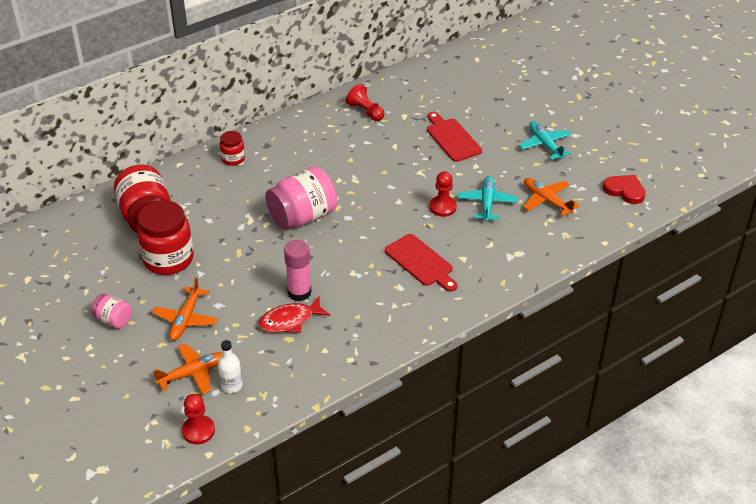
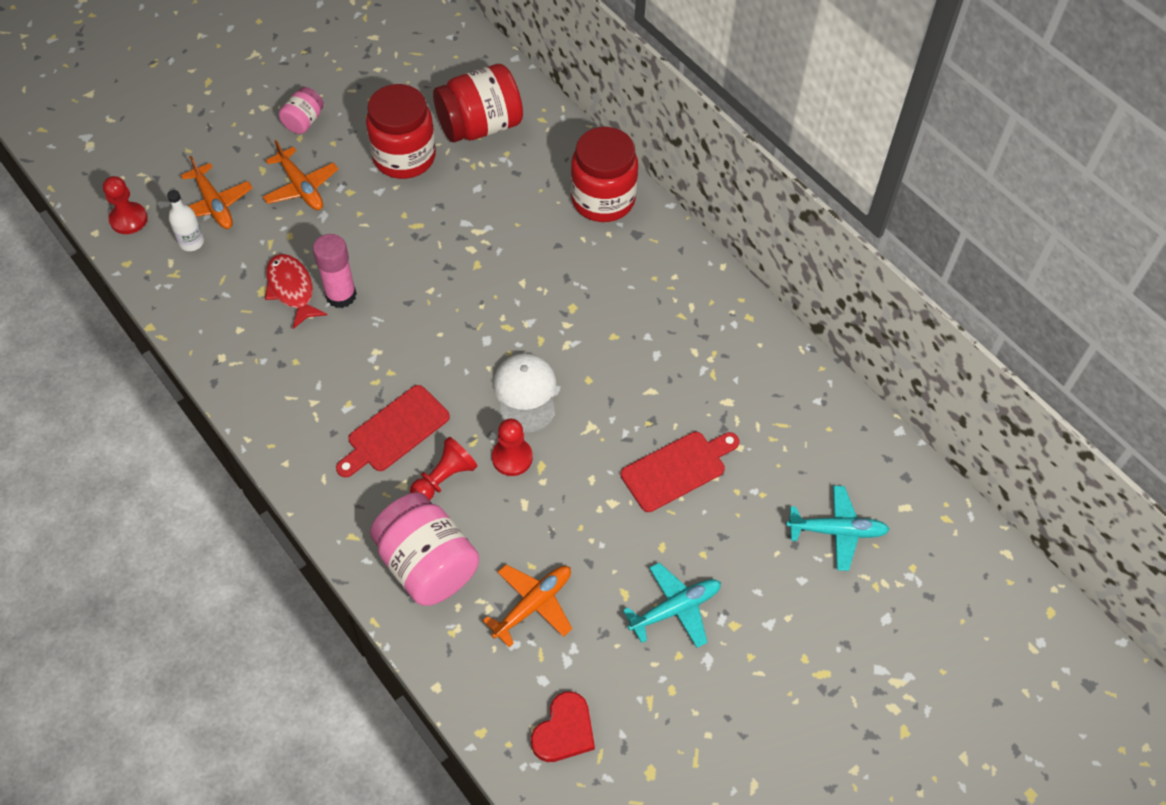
camera: 85 degrees right, 15 degrees up
orange plane [152,277,218,340] -> orange plane turned 135 degrees counterclockwise [263,140,338,210]
red jar [220,131,245,166] -> red jar [571,127,638,222], size x1.95
pink jar [265,166,337,230] -> pink jar moved to [370,492,479,606]
red pawn [346,84,384,121] -> red pawn moved to [410,437,477,500]
turquoise plane [458,176,518,222] -> turquoise plane moved to [786,485,890,571]
none -> white cap [493,353,557,433]

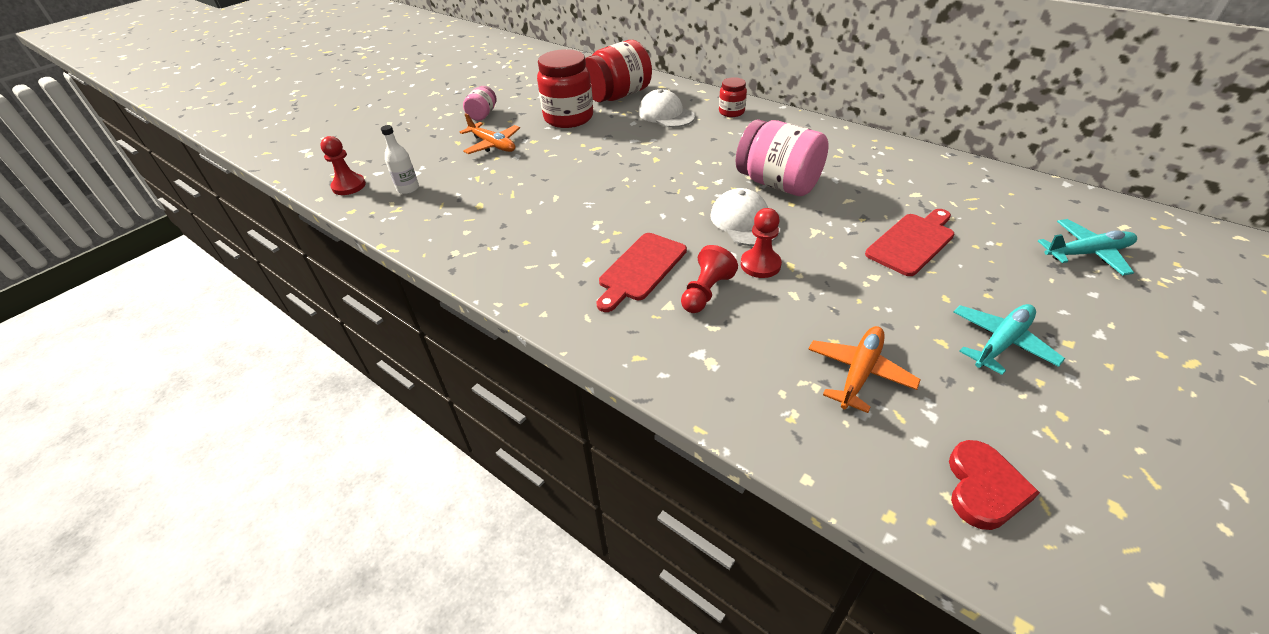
camera: 10 degrees left, 15 degrees down
orange plane [181,156,252,229] -> none
red fish [265,254,327,329] -> none
pink glue stick [313,234,357,308] -> none
pink jar [370,492,479,606] -> pink jar moved to [736,119,829,196]
red jar [571,127,638,222] -> red jar [719,77,747,117], size x0.51
none -> white cap [638,89,695,128]

